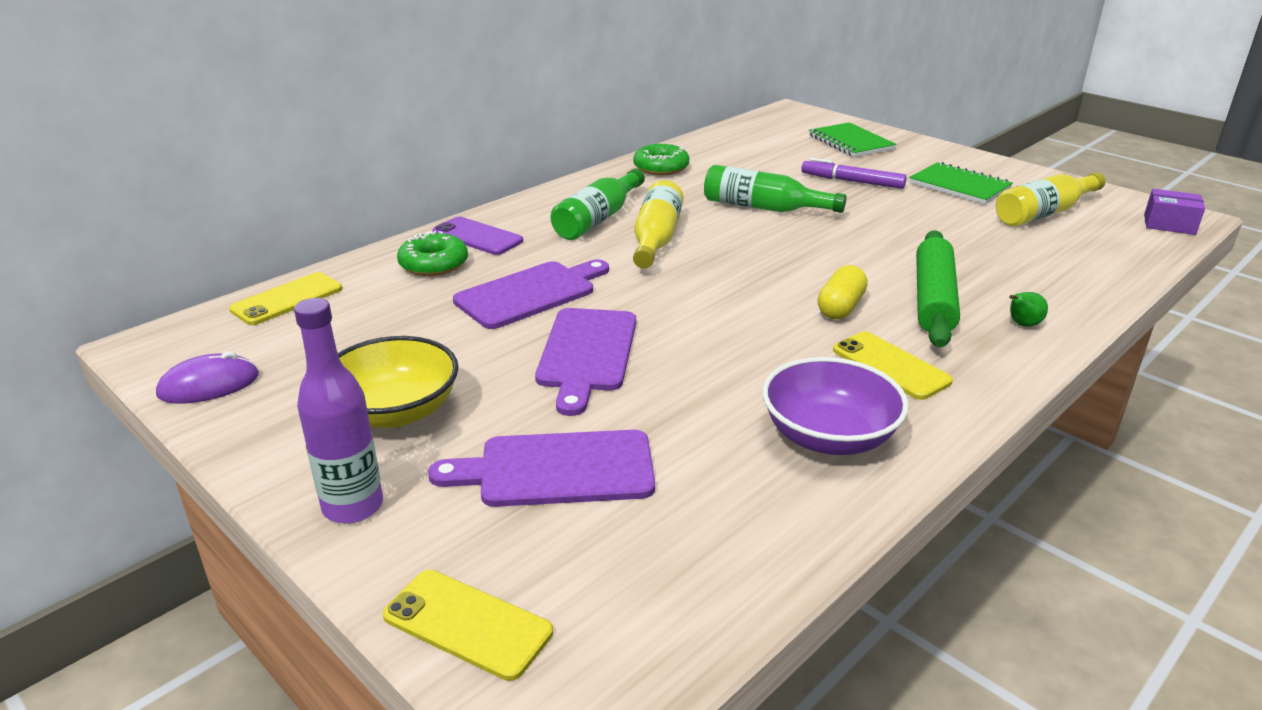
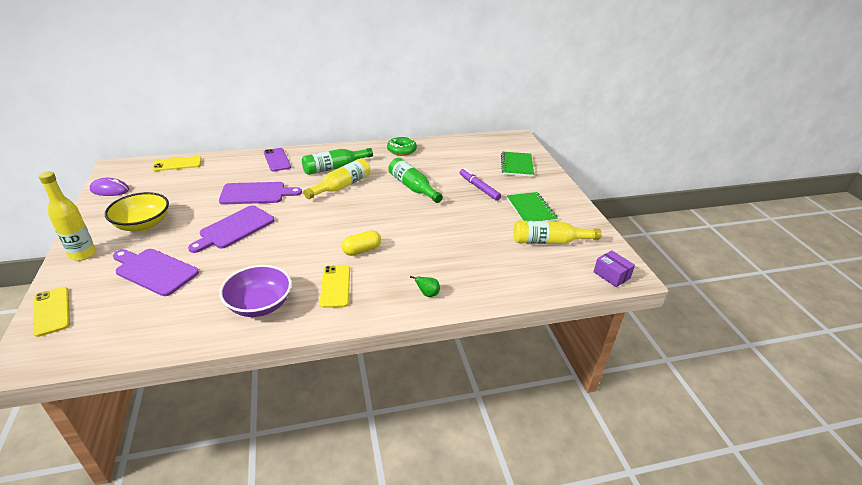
camera: 30 degrees right, 5 degrees up
purple bottle [294,298,383,523] -> yellow bottle [38,171,96,261]
green donut [397,231,468,276] -> none
green rolling pin [916,230,960,347] -> none

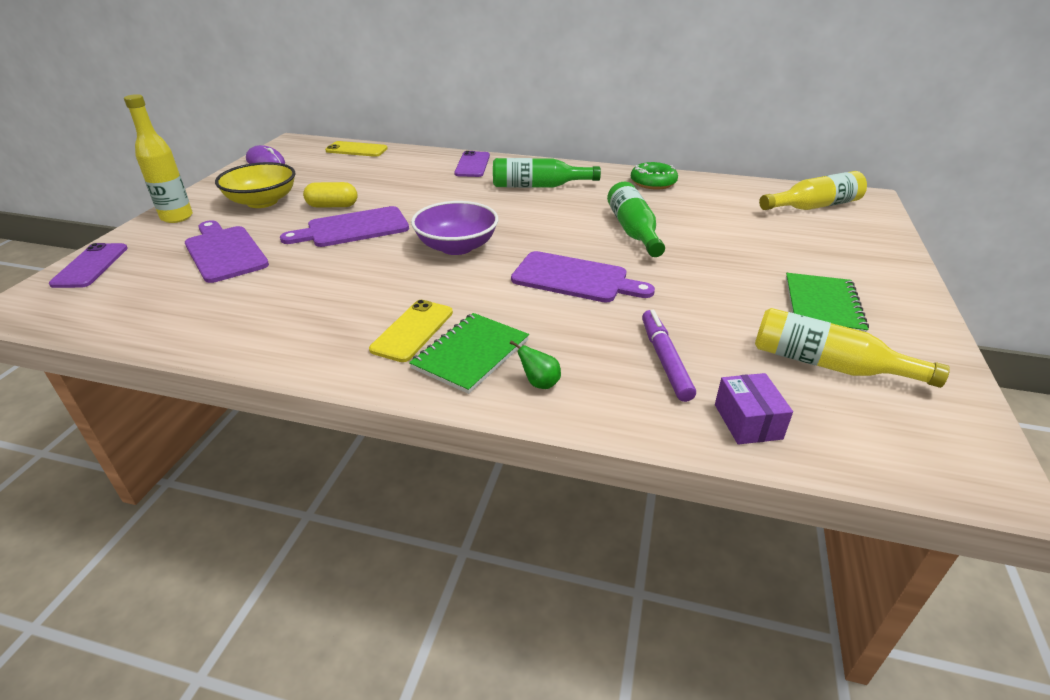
camera: 30 degrees right, 0 degrees up
yellow phone [33,287,70,337] -> purple phone [49,243,128,288]
purple cutting board [219,182,302,205] -> purple cutting board moved to [511,251,655,303]
purple bowl [219,265,292,317] -> purple bowl moved to [411,201,498,255]
yellow bottle [304,158,370,199] -> yellow bottle moved to [759,171,867,210]
yellow capsule [342,230,381,256] -> yellow capsule moved to [303,182,357,208]
purple marker [460,168,501,201] -> purple marker moved to [642,310,696,402]
green notebook [501,152,534,177] -> green notebook moved to [409,313,529,394]
purple box [593,250,635,287] -> purple box moved to [715,373,793,445]

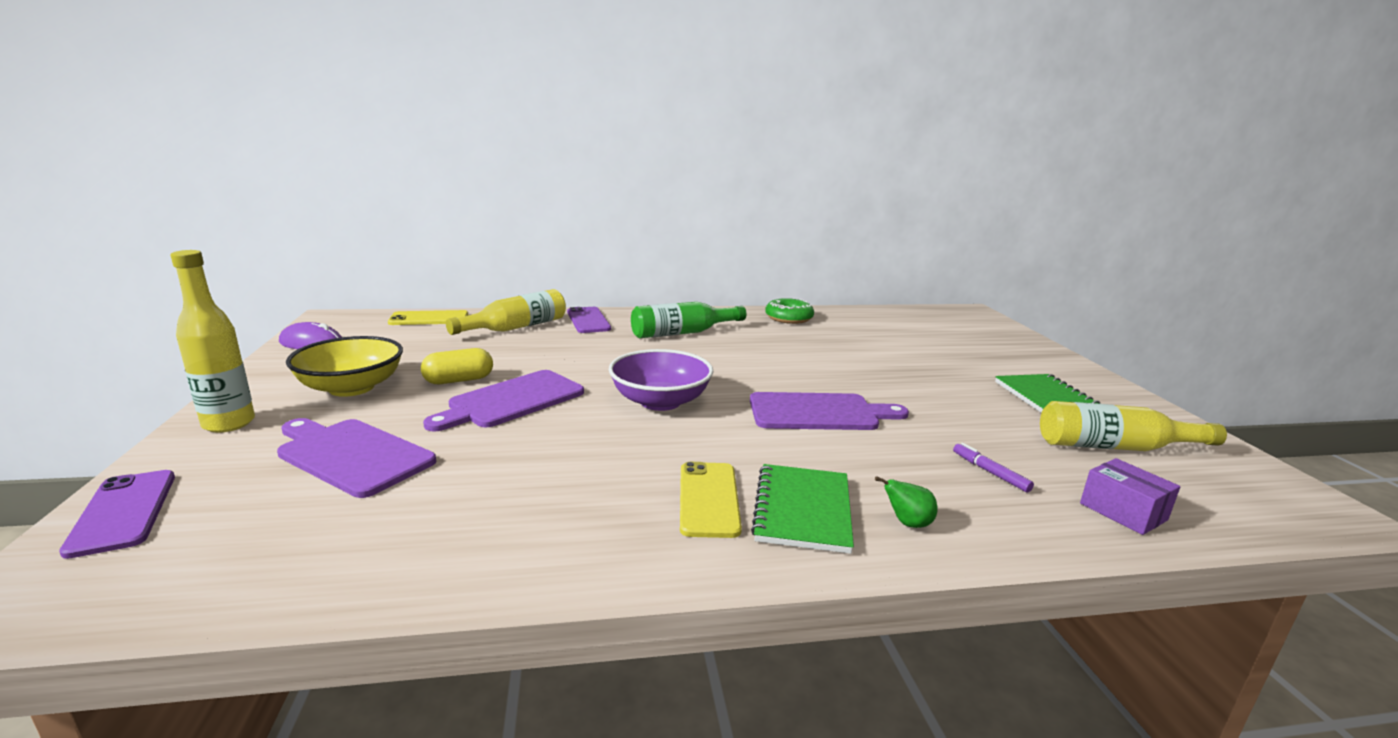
camera: 25 degrees left, 15 degrees down
green bottle [607,182,665,257] -> none
purple marker [642,310,696,402] -> purple marker [953,443,1034,492], size x0.60
yellow bottle [759,171,867,210] -> yellow bottle moved to [446,289,566,335]

